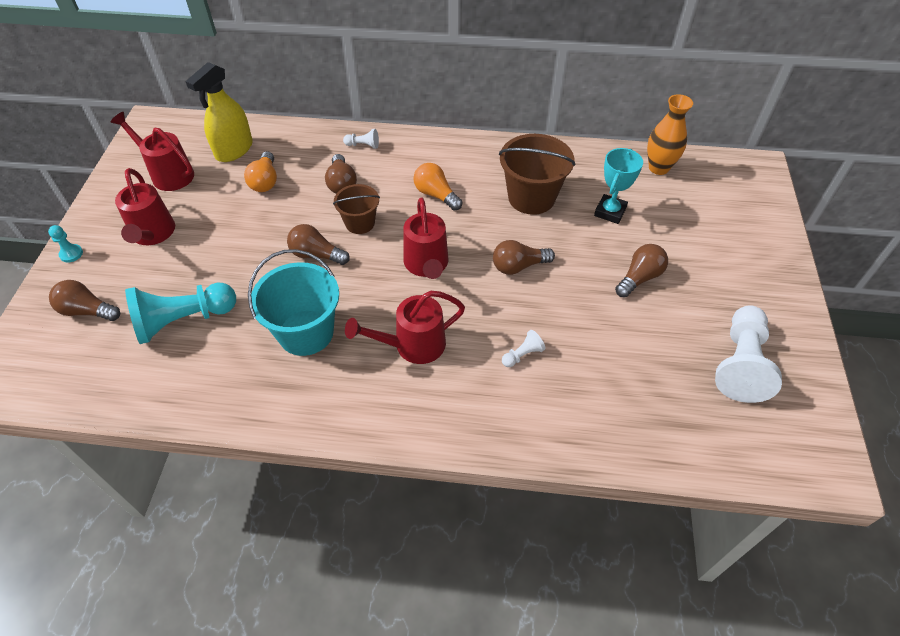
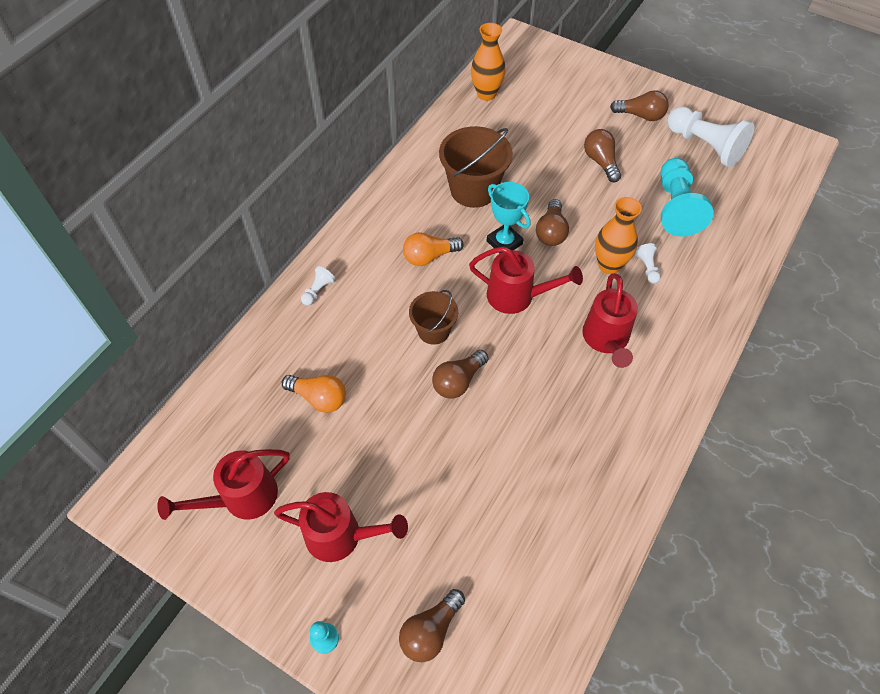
camera: 65 degrees left, 5 degrees up
turquoise pawn [125,283,236,344] -> turquoise pawn moved to [661,158,714,236]
yellow spray bottle [185,62,253,162] -> none
turquoise bucket [248,249,339,356] -> none
brown light bulb [325,154,357,194] -> brown light bulb moved to [610,90,669,121]
turquoise trophy [594,148,643,224] -> turquoise trophy moved to [487,182,531,254]
none -> orange vase [595,197,642,274]

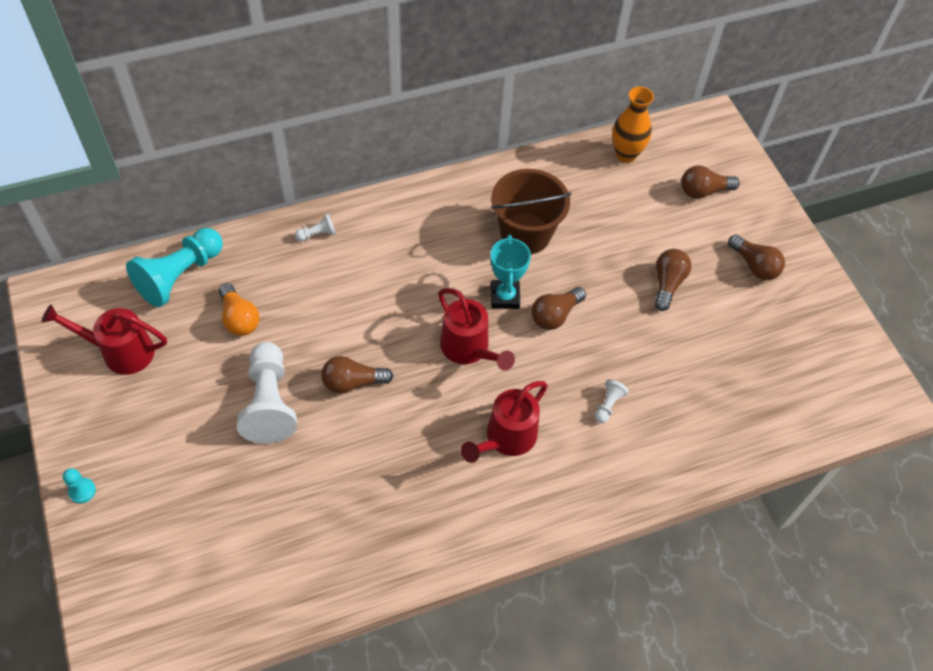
camera: 35 degrees right, 0 degrees up
red watering can [274,492,408,562] -> none
brown light bulb [399,589,465,662] -> brown light bulb moved to [681,166,740,199]
orange light bulb [403,232,464,266] -> none
brown bucket [409,290,458,345] -> none
orange vase [595,197,642,274] -> none
turquoise pawn [661,158,714,236] -> turquoise pawn moved to [126,228,223,307]
white pawn [667,106,754,167] -> white pawn moved to [237,342,297,443]

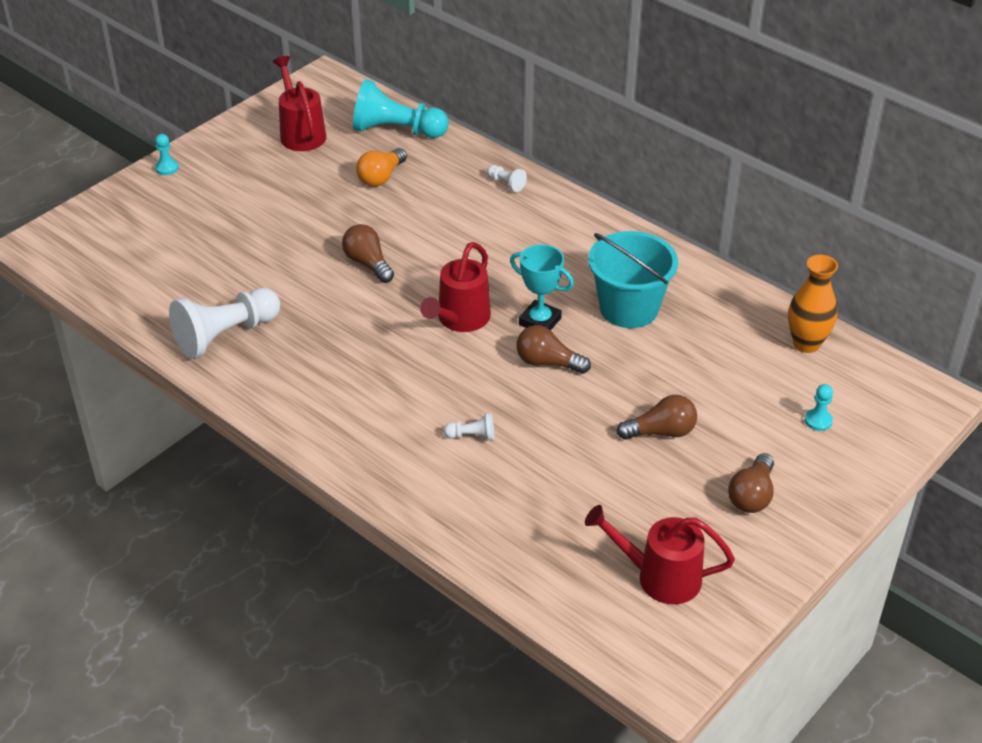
camera: 65 degrees right, 15 degrees down
white pawn [237,342,297,443] -> white pawn moved to [169,288,280,359]
red watering can [461,381,548,463] -> red watering can moved to [585,505,735,604]
turquoise trophy [490,235,531,309] -> turquoise trophy turned 60 degrees clockwise [510,245,574,330]
brown bucket [491,169,572,254] -> turquoise bucket [588,231,678,328]
brown light bulb [681,166,740,199] -> turquoise pawn [805,384,833,431]

